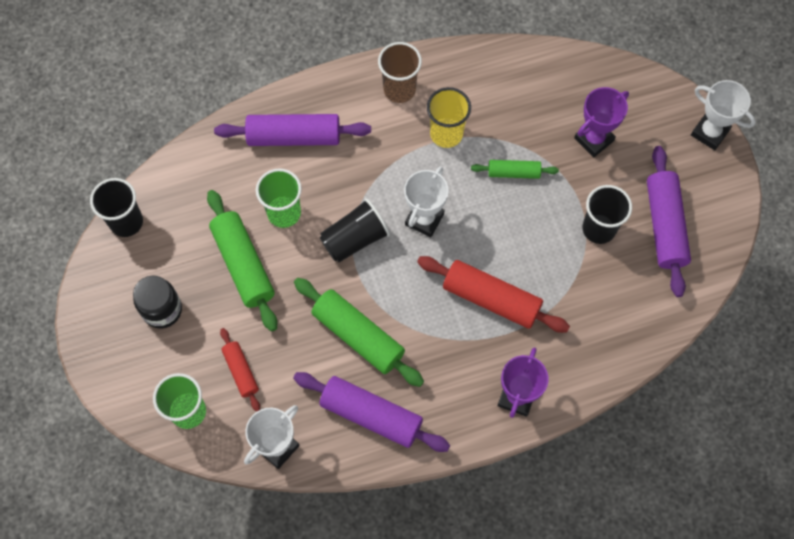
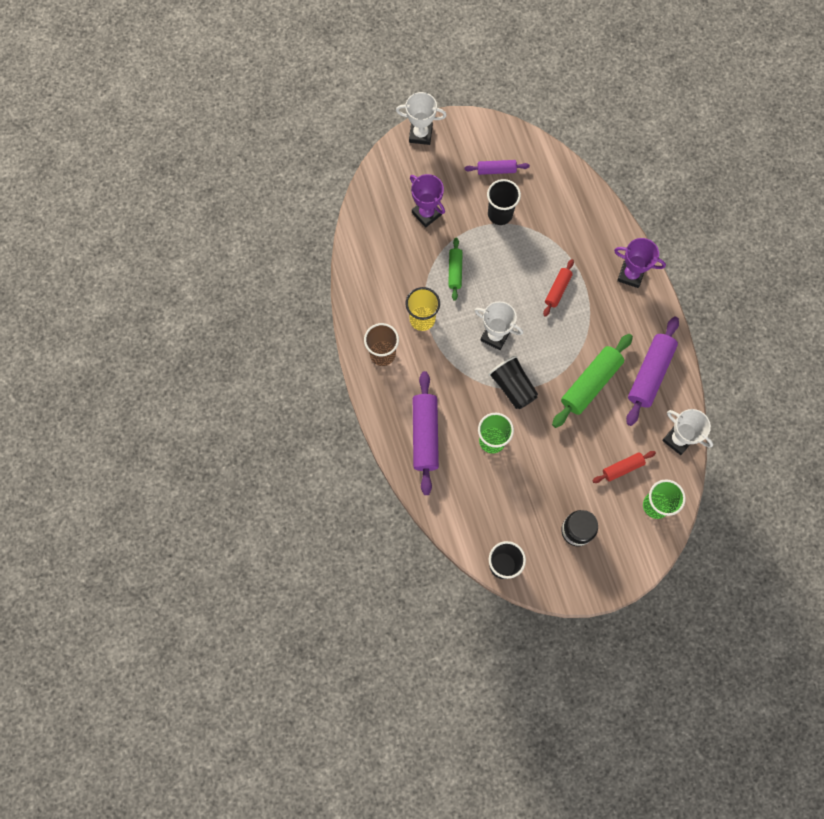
camera: 90 degrees left, 5 degrees up
green rolling pin [207,190,277,332] -> none
red rolling pin [417,256,570,333] -> red rolling pin [543,259,574,317], size x0.56
purple rolling pin [647,146,691,297] -> purple rolling pin [465,160,530,175], size x0.56
white trophy [691,80,756,150] -> white trophy turned 60 degrees clockwise [396,92,447,145]

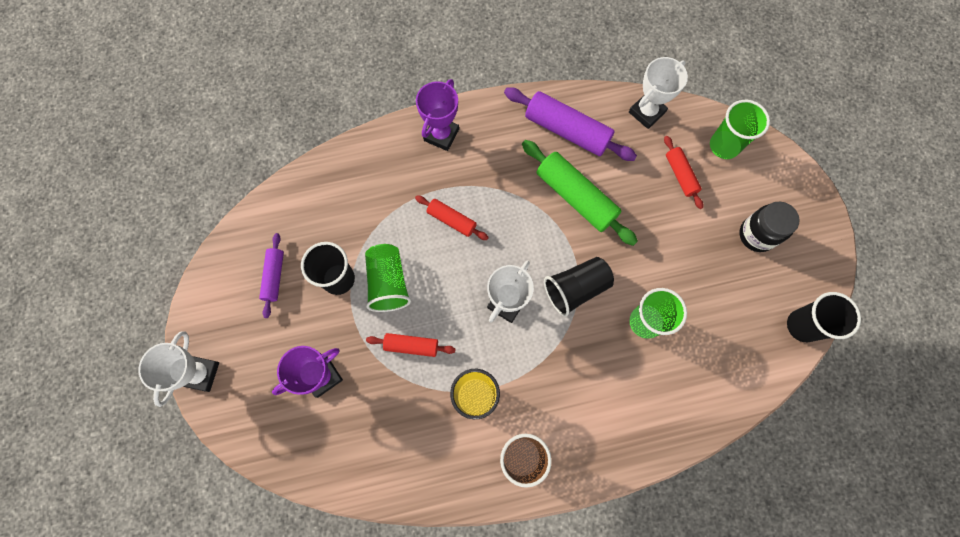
camera: 85 degrees left, 0 degrees up
purple rolling pin [413,371,439,495] -> none
green rolling pin [448,238,463,301] -> red rolling pin [366,333,456,357]
none -> green cup [365,244,411,312]

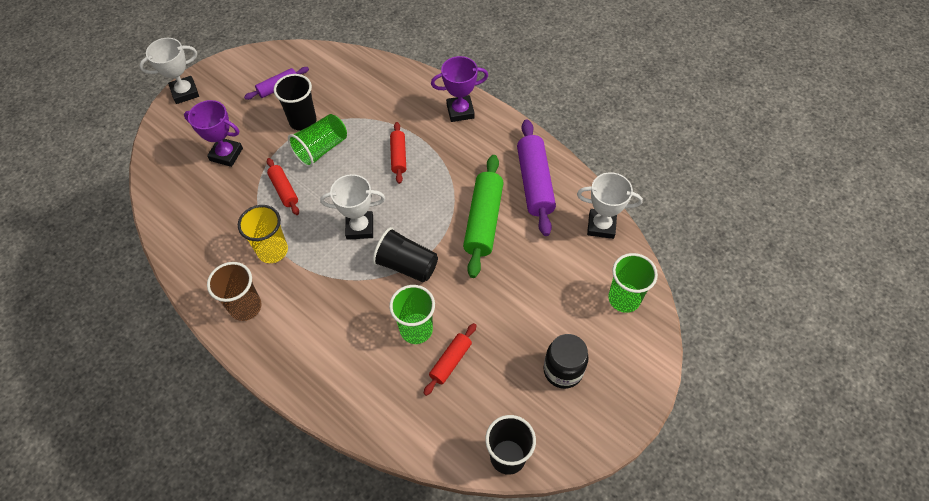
camera: 55 degrees right, 15 degrees down
red rolling pin [664,136,703,209] -> red rolling pin moved to [423,323,476,396]

